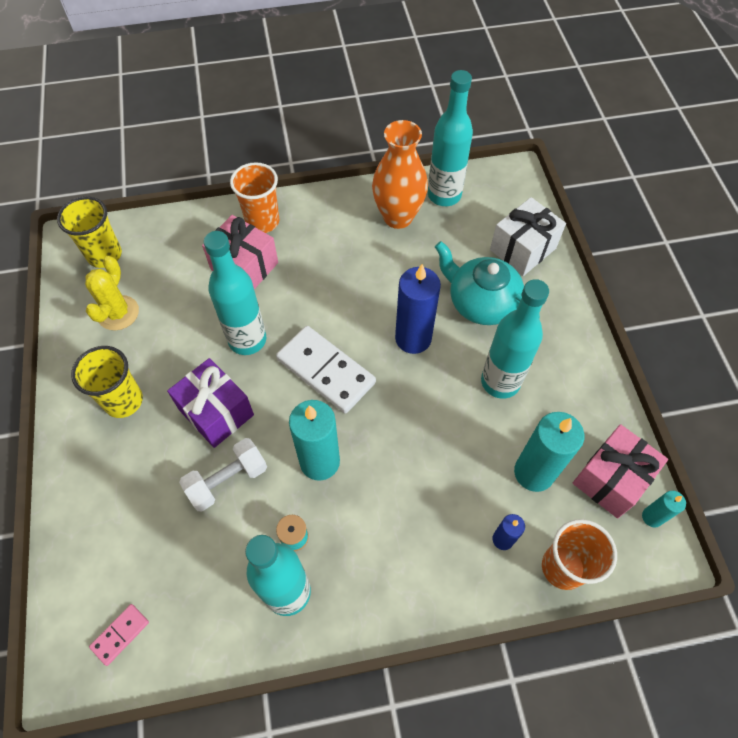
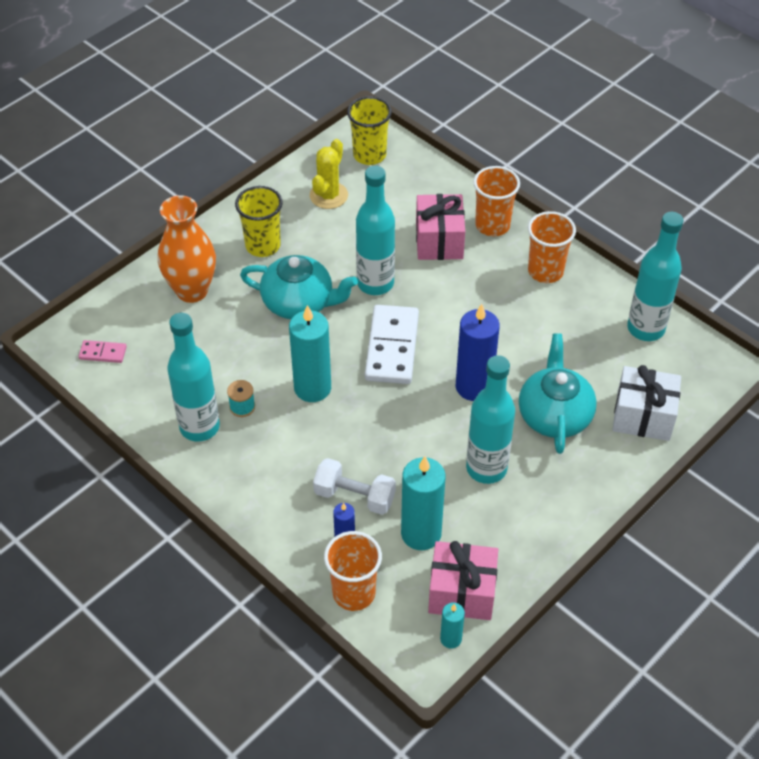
camera: 55 degrees right, 10 degrees down
yellow cactus [85,256,139,331] -> yellow cactus turned 45 degrees counterclockwise [310,139,348,209]
purple gift [167,358,254,448] -> turquoise teapot [240,255,358,319]
white dumbbell [179,438,267,511] -> white dumbbell moved to [313,458,396,515]
orange vase [372,120,428,229] -> orange vase moved to [158,195,216,303]
none -> orange cup [528,211,576,283]

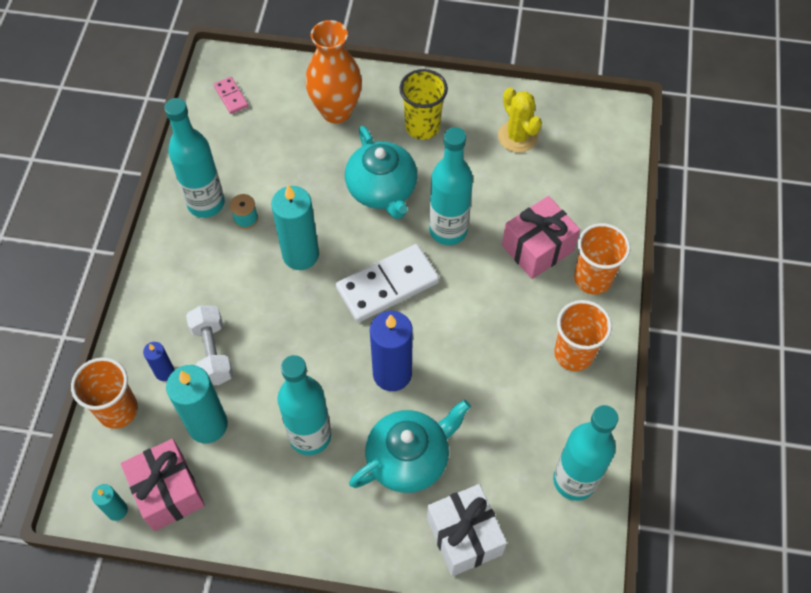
camera: 55 degrees right, 10 degrees up
yellow cactus [310,139,348,209] -> yellow cactus turned 75 degrees clockwise [498,88,542,153]
yellow cup [347,96,392,165] -> none

